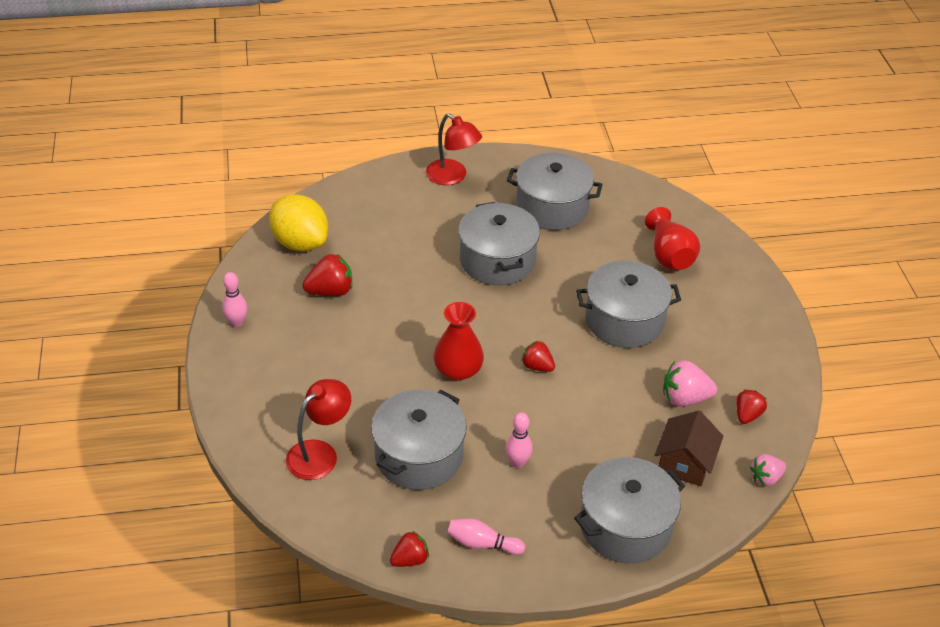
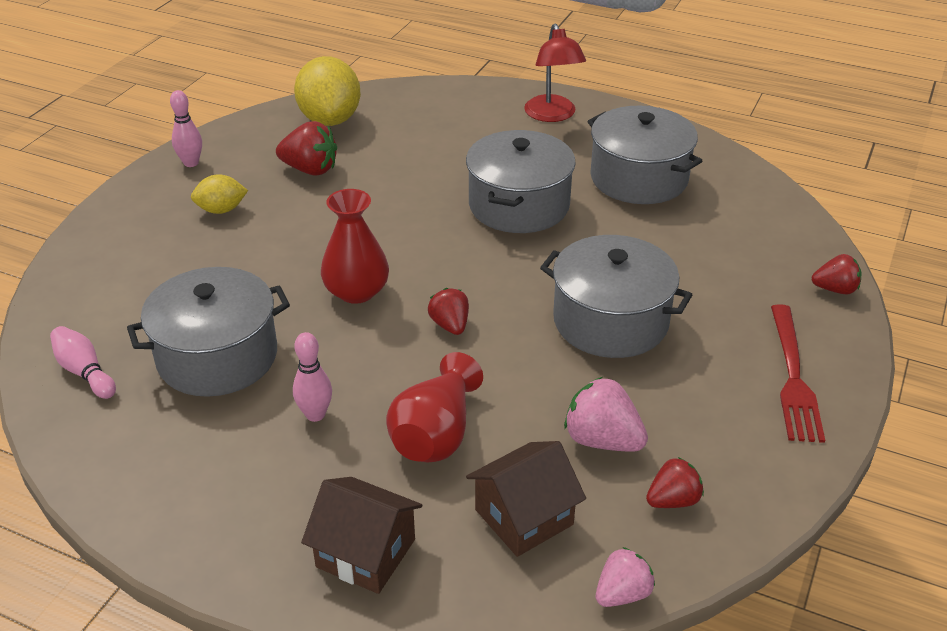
camera: 35 degrees right, 5 degrees down
red lamp [286,379,351,480] -> none
red strawberry [390,531,429,567] -> red strawberry moved to [812,254,861,294]
pink bowling pin [447,519,525,555] -> pink bowling pin moved to [50,326,116,399]
grey pot [574,457,685,563] -> brown house [301,477,422,594]
red vase [645,207,700,270] -> red vase moved to [386,352,483,462]
pink strawberry [750,454,786,486] -> pink strawberry turned 135 degrees clockwise [596,547,655,607]
none -> yellow lemon [191,174,248,214]
none -> red fork [771,304,825,443]

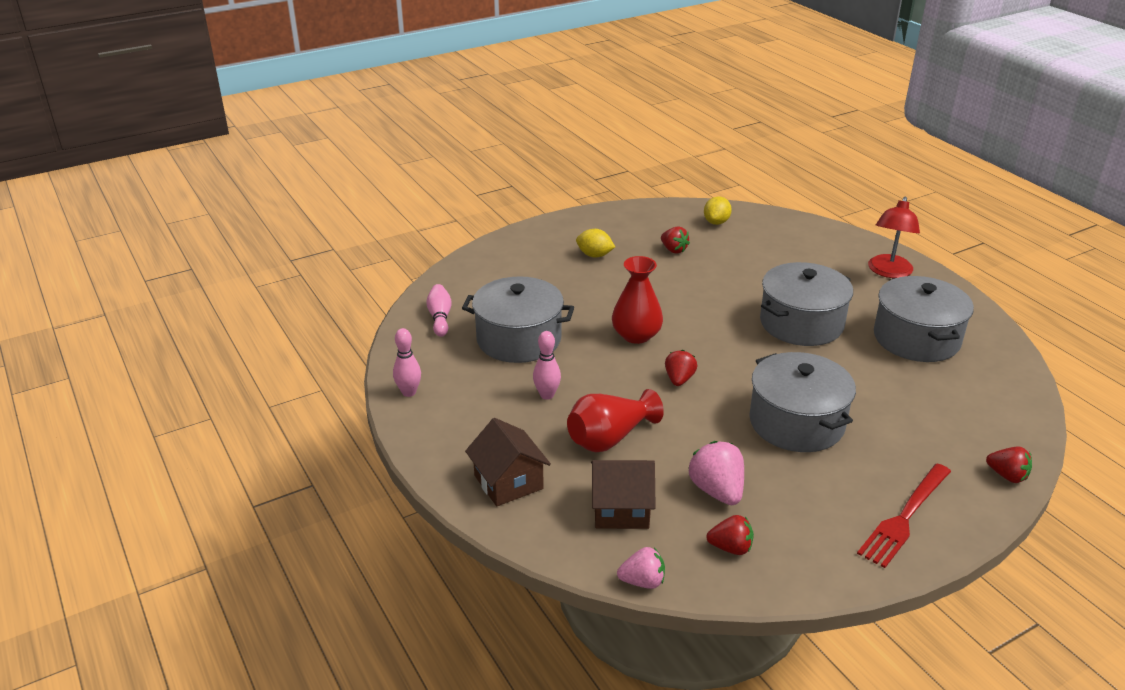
camera: 35 degrees right, 5 degrees down
pink bowling pin [170,90,202,167] -> pink bowling pin moved to [393,328,421,397]
red strawberry [276,121,337,176] -> red strawberry [661,226,690,254], size x0.66
yellow lemon [294,56,361,126] -> yellow lemon [704,196,732,225], size x0.53

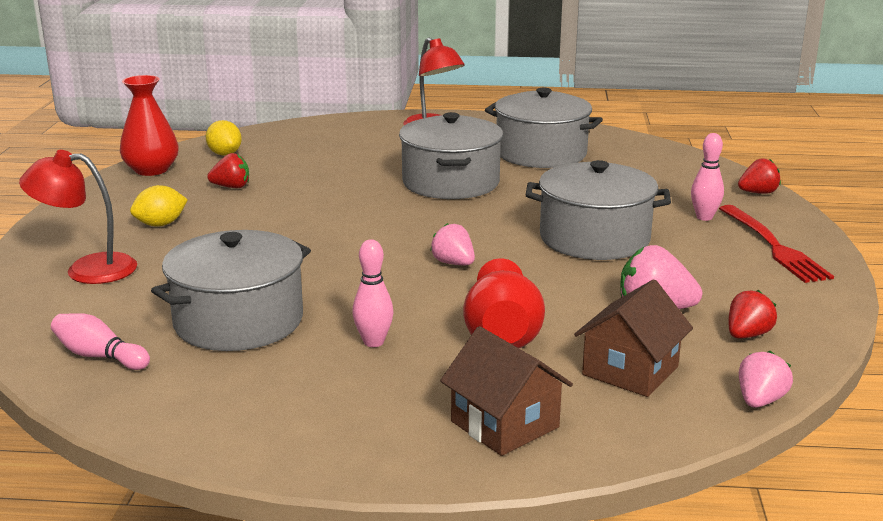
camera: 55 degrees left, 10 degrees down
pink bowling pin [393,328,421,397] -> pink bowling pin moved to [691,133,724,221]
brown house [465,418,551,506] -> brown house turned 45 degrees clockwise [440,326,573,456]
red vase [612,256,663,344] -> red vase moved to [120,75,179,176]
red strawberry [665,350,697,386] -> pink strawberry [430,223,475,265]
none -> red lamp [19,150,137,284]

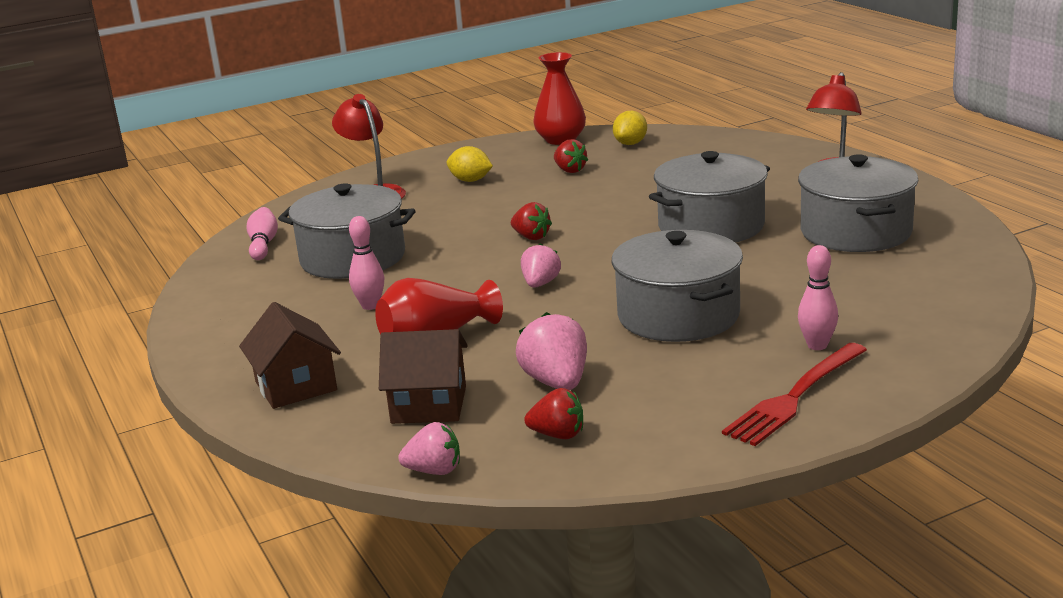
camera: 60 degrees right, 0 degrees up
brown house [440,326,573,456] -> brown house turned 45 degrees counterclockwise [239,302,341,409]
red strawberry [738,158,781,194] -> red strawberry moved to [511,202,552,240]

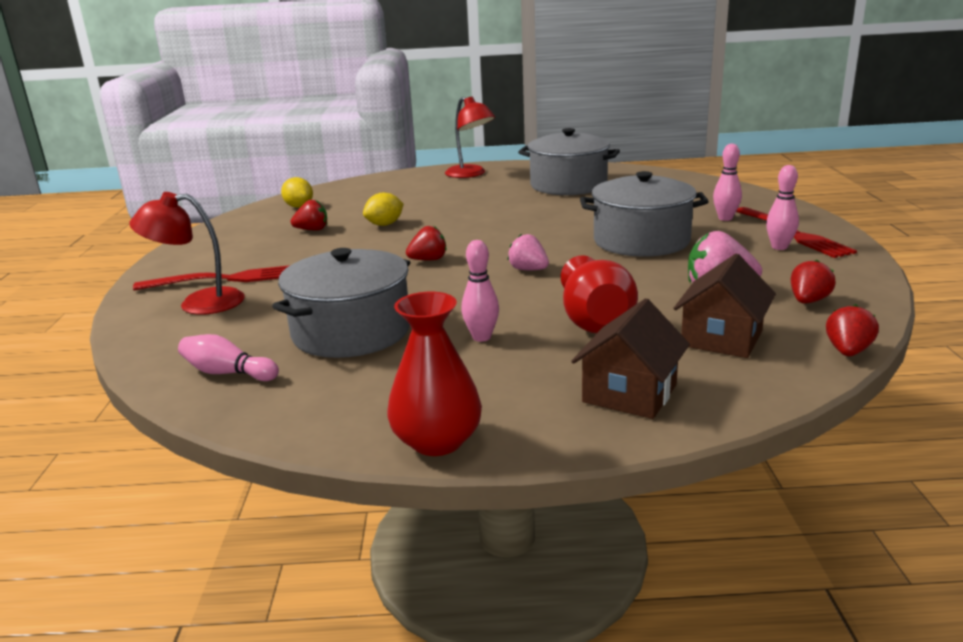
camera: 65 degrees left, 0 degrees up
brown house [239,302,341,409] -> brown house turned 60 degrees counterclockwise [571,298,690,419]
pink strawberry [398,422,460,475] -> red strawberry [826,304,879,356]
yellow lemon [447,146,493,182] -> yellow lemon moved to [363,193,404,226]
red vase [533,52,586,145] -> red vase moved to [387,292,482,456]
grey pot [649,151,770,243] -> none
none -> red fork [133,265,290,291]
none -> pink bowling pin [766,165,799,250]

